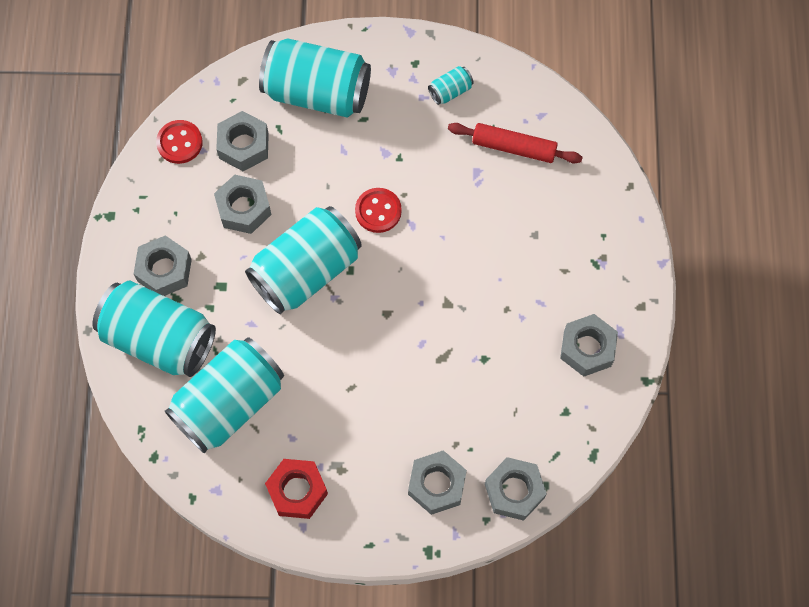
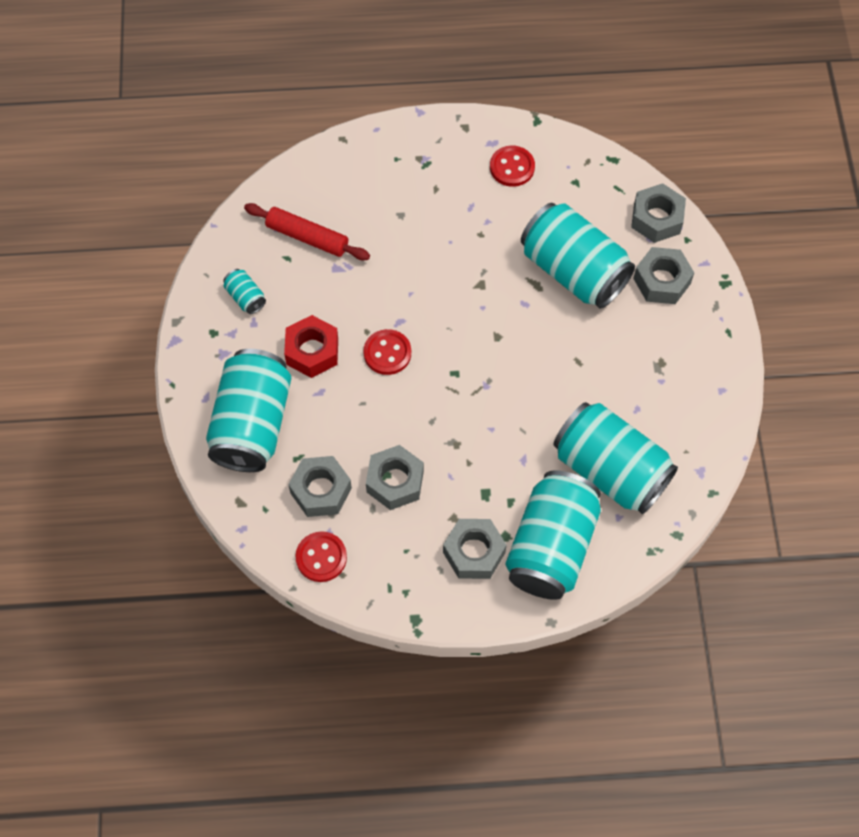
camera: 95 degrees left, 5 degrees down
turquoise can [245,206,362,314] -> turquoise can moved to [521,203,635,308]
red nut [265,459,328,519] -> red nut moved to [284,315,338,378]
red rolling pin [448,123,583,163] -> red rolling pin turned 75 degrees counterclockwise [244,203,370,260]
grey nut [560,314,618,377] -> red button [490,145,535,187]

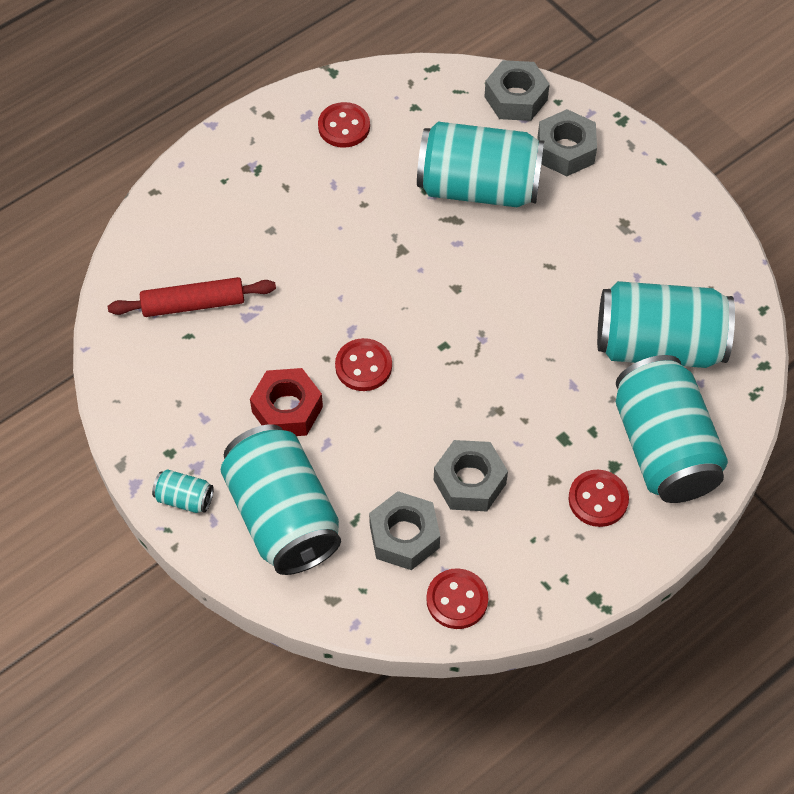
camera: 35 degrees left, 5 degrees down
turquoise can [223,269,266,314] -> turquoise can moved to [152,469,214,513]
grey nut [443,519,507,579] -> red button [568,470,629,527]

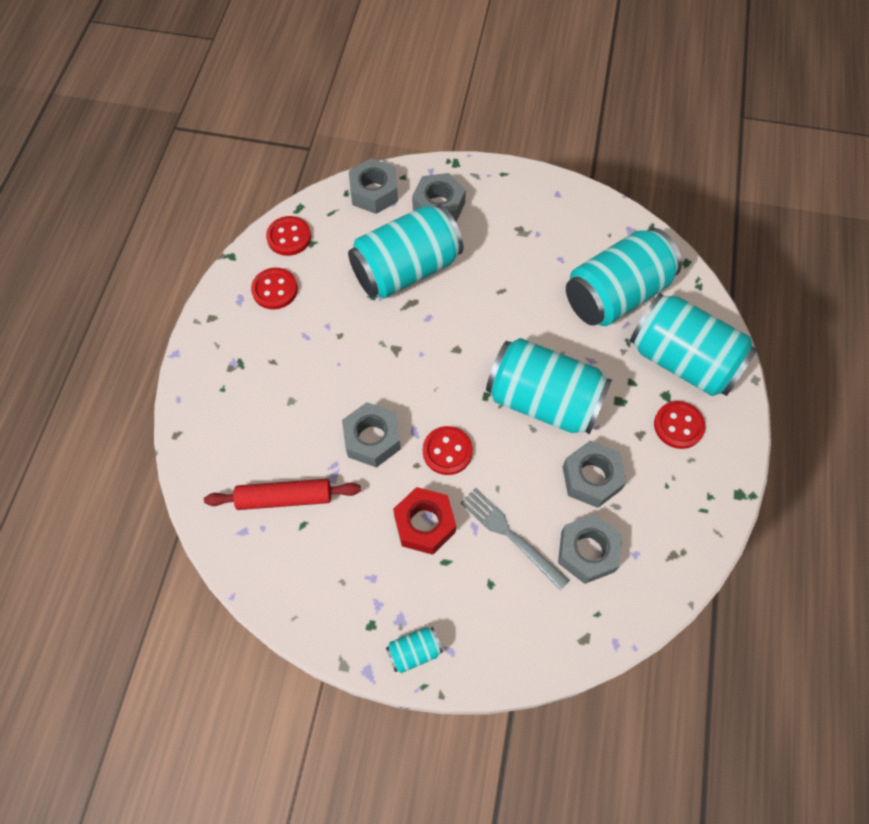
camera: 40 degrees left, 5 degrees up
red rolling pin [108,277,276,317] -> red rolling pin turned 45 degrees clockwise [204,479,361,510]
turquoise can [221,425,341,575] -> turquoise can moved to [486,338,612,434]
red button [426,568,488,629] -> red button moved to [266,216,311,256]
none -> grey nut [342,402,401,468]
none -> grey fork [460,488,570,591]

